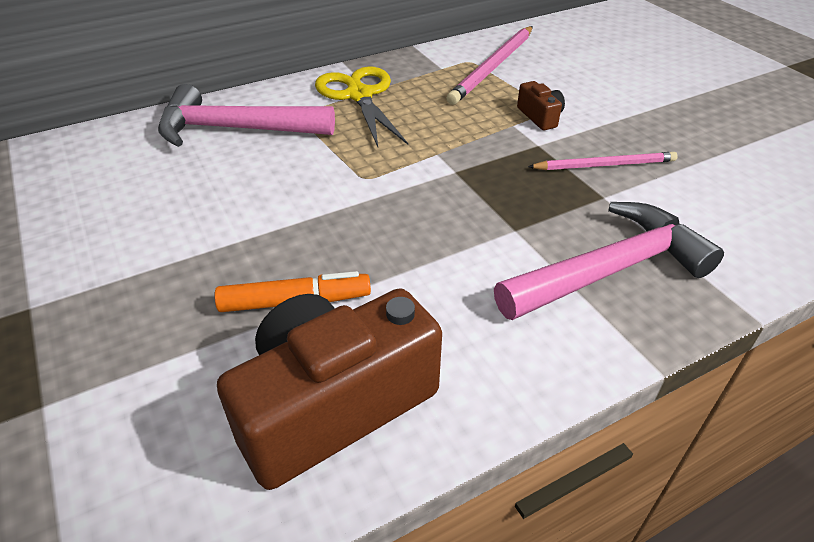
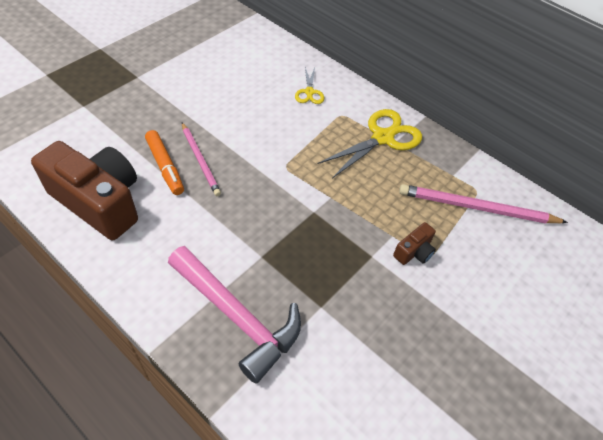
camera: 65 degrees right, 10 degrees up
pink hammer [158,84,335,147] -> yellow scissors [295,67,324,104]
pink pencil [528,152,678,170] -> pink pencil moved to [182,123,221,196]

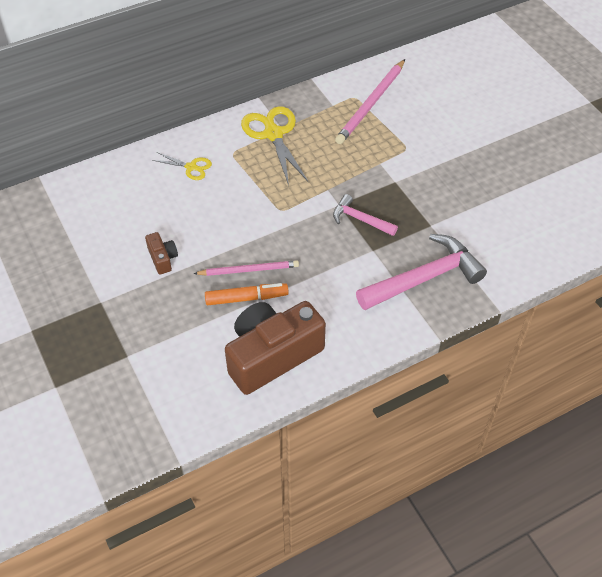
camera: 65 degrees left, 0 degrees up
brown camera [393,222,436,265] -> brown camera moved to [145,232,178,275]
none -> pink hammer [333,194,398,236]

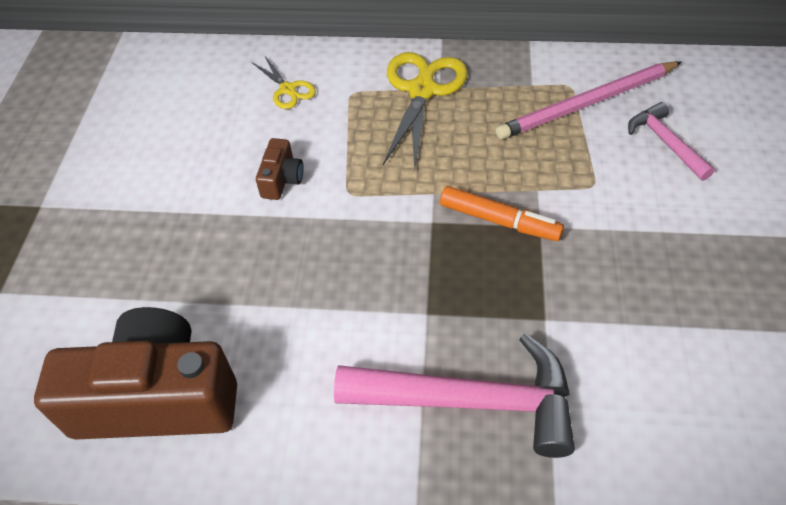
camera: 35 degrees right, 0 degrees up
brown camera [145,232,178,275] -> brown camera moved to [256,138,304,200]
pink pencil [193,260,299,276] -> none
orange marker [205,283,289,305] -> orange marker moved to [440,186,564,241]
pink hammer [333,194,398,236] -> pink hammer moved to [628,102,715,181]

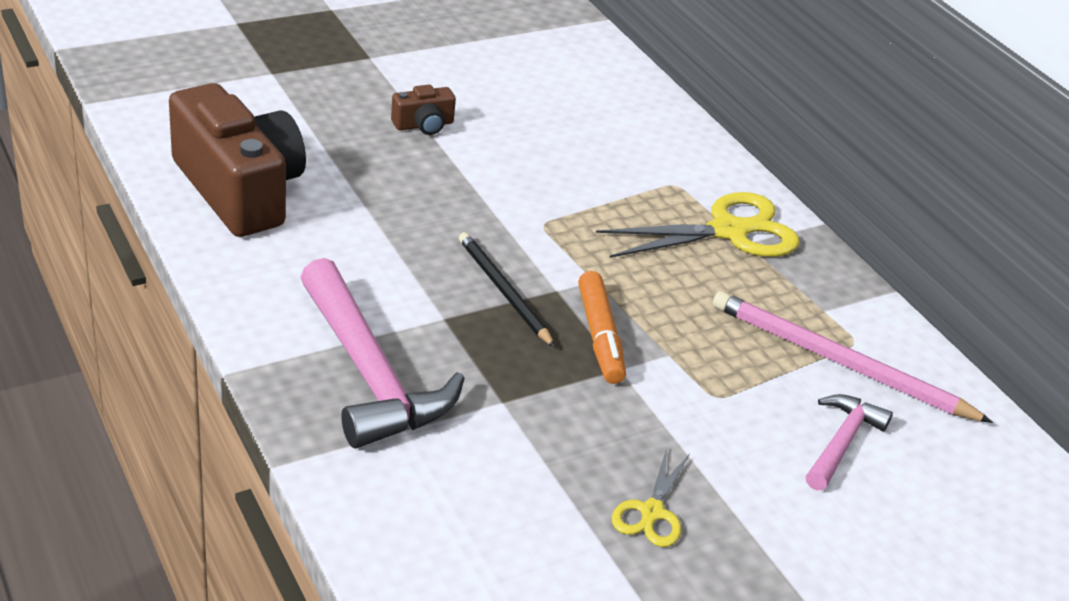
camera: 50 degrees right, 15 degrees down
yellow scissors [253,56,316,109] -> yellow scissors moved to [612,448,690,547]
brown camera [256,138,304,200] -> brown camera moved to [391,85,456,135]
none -> black pencil [459,232,555,347]

